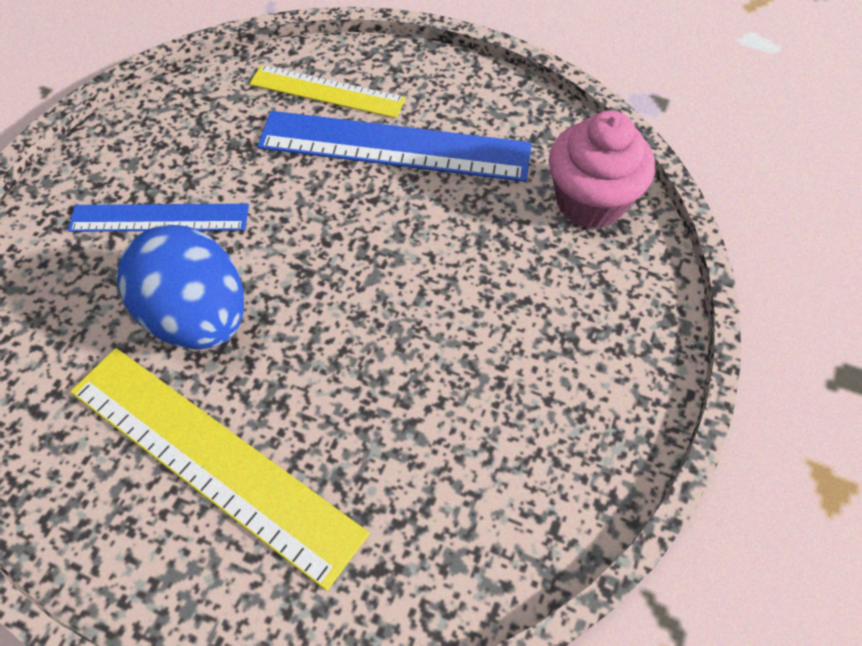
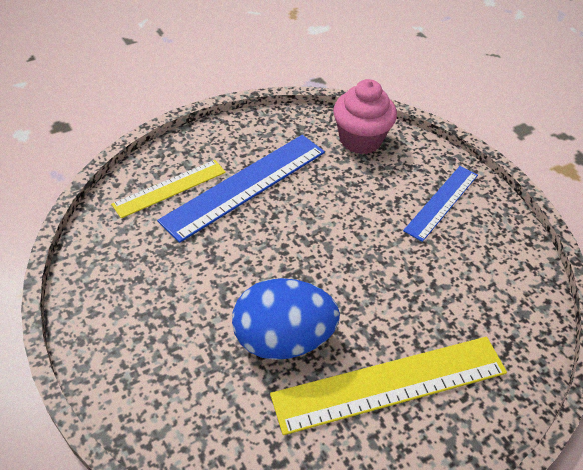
camera: 55 degrees left, 10 degrees down
blue ruler [68,204,249,232] -> blue ruler moved to [403,166,478,242]

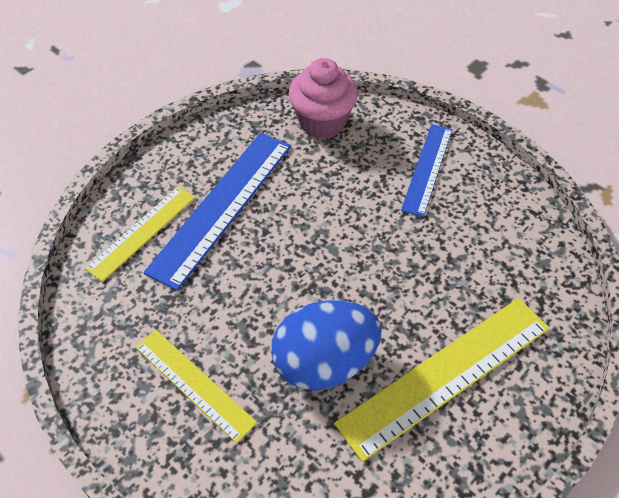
camera: 15 degrees left, 5 degrees up
none -> yellow ruler [135,329,257,443]

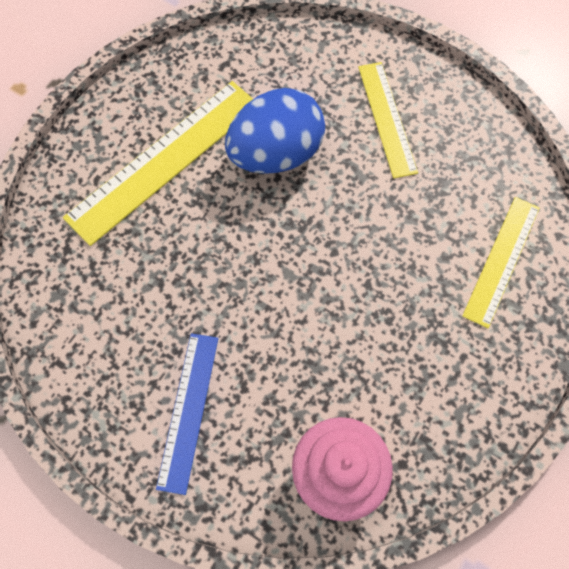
camera: 170 degrees right, 15 degrees up
yellow ruler [135,329,257,443] -> yellow ruler turned 45 degrees clockwise [358,62,418,178]
blue ruler [143,133,291,291] -> none

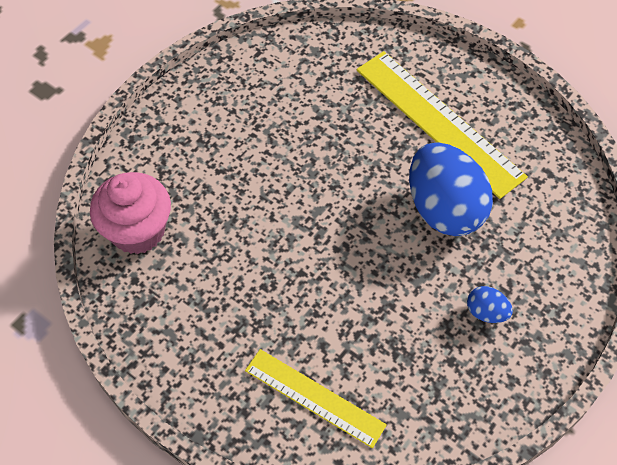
camera: 95 degrees right, 10 degrees down
blue ruler [156,333,218,495] -> none
yellow ruler [358,62,418,178] -> blue egg [467,286,513,323]

